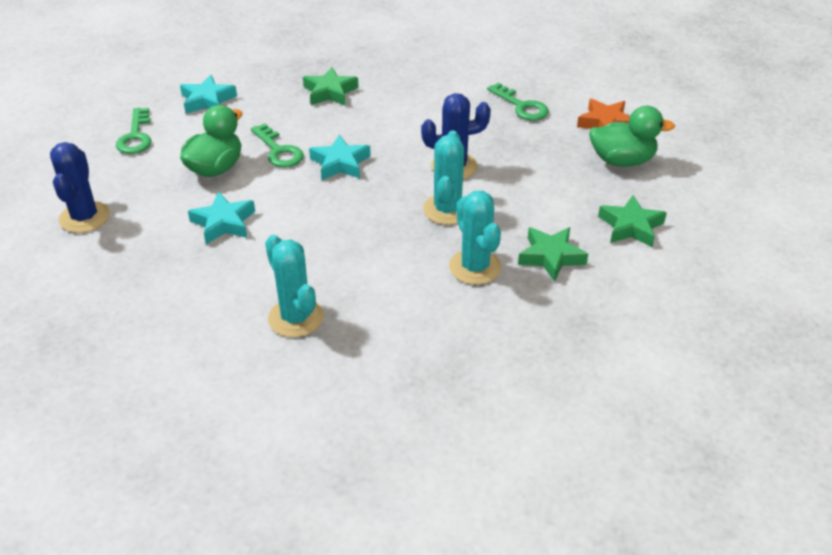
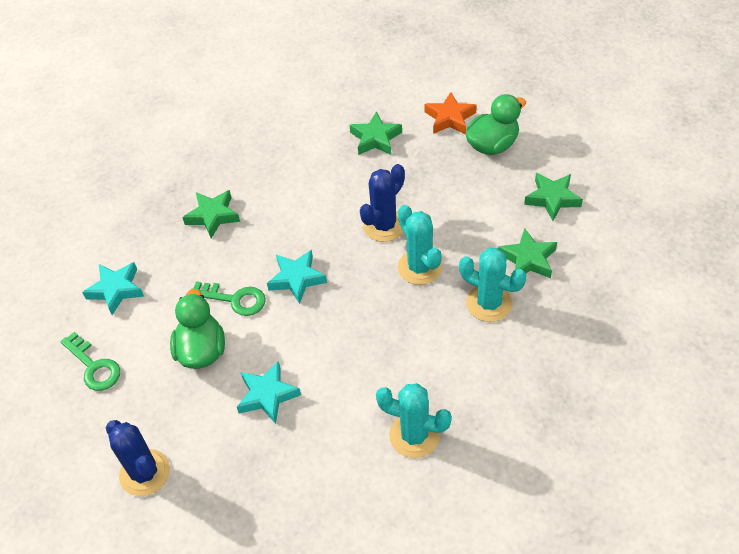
camera: 35 degrees left, 10 degrees up
green key [487,82,549,121] -> green star [350,111,402,155]

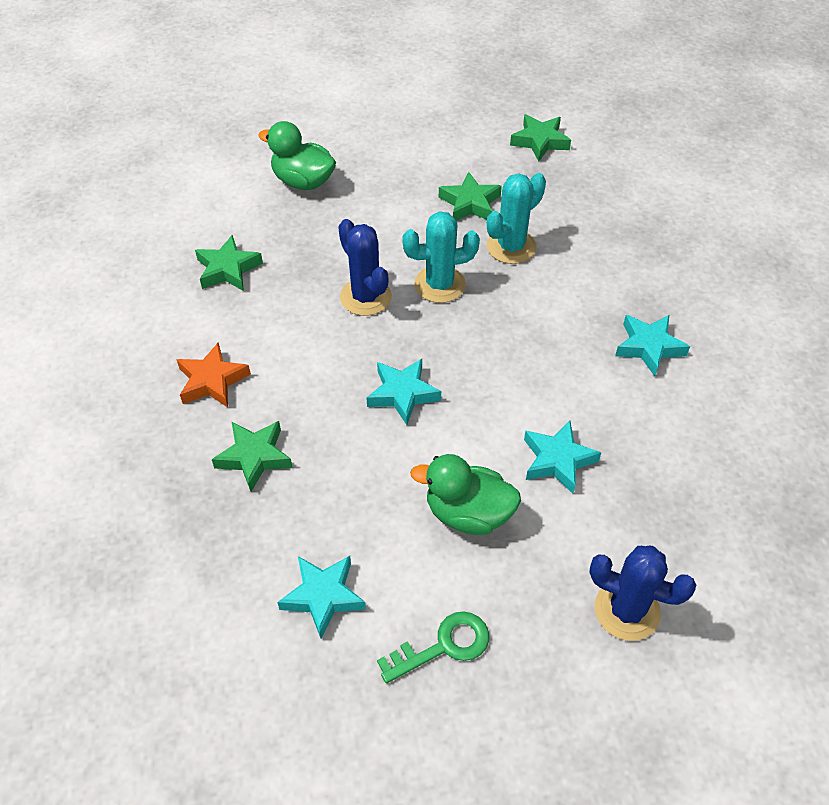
camera: 75 degrees left, 0 degrees up
blue cactus [106,420,170,496] -> blue cactus turned 45 degrees clockwise [589,546,696,641]
green key [193,281,266,316] -> none
turquoise cactus [376,383,452,458] -> turquoise star [615,315,690,376]
orange star [424,92,477,134] -> orange star moved to [176,342,251,408]
green duck [466,94,526,155] -> green duck turned 45 degrees counterclockwise [258,121,336,190]
green star [524,173,583,221] -> green star moved to [510,114,571,161]

